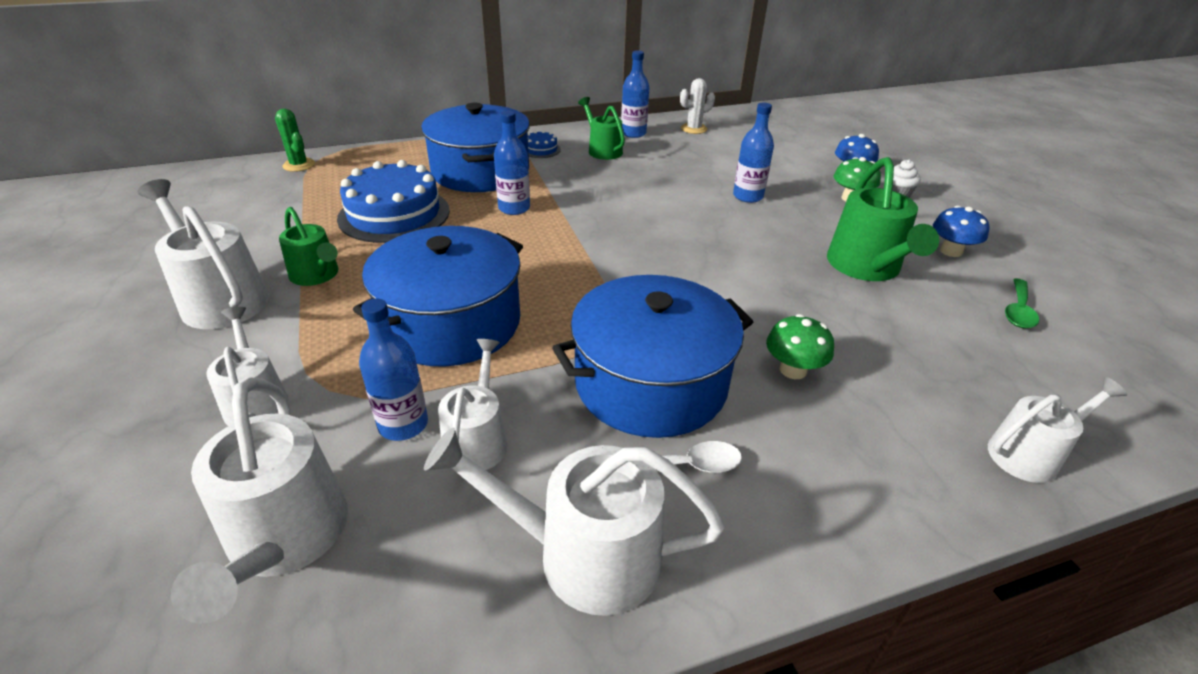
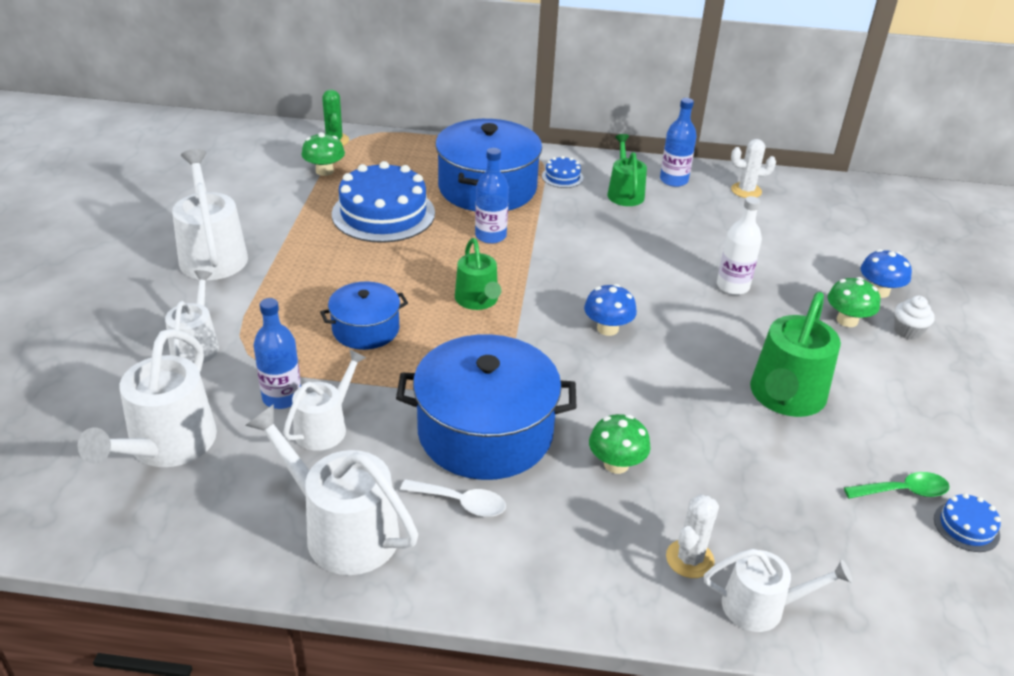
camera: 25 degrees right, 0 degrees up
green watering can [279,207,339,286] -> green watering can moved to [455,238,501,310]
blue pot [353,226,523,367] -> blue pot [320,281,408,350], size x0.55
blue bottle [733,102,774,203] -> white bottle [717,196,762,295]
blue mushroom [933,205,989,257] -> blue mushroom moved to [584,284,637,336]
green spoon [1005,279,1039,329] -> green spoon turned 150 degrees counterclockwise [844,472,950,499]
none -> green mushroom [301,132,345,176]
none -> white cactus [666,494,719,578]
none -> blue cake [934,493,1001,552]

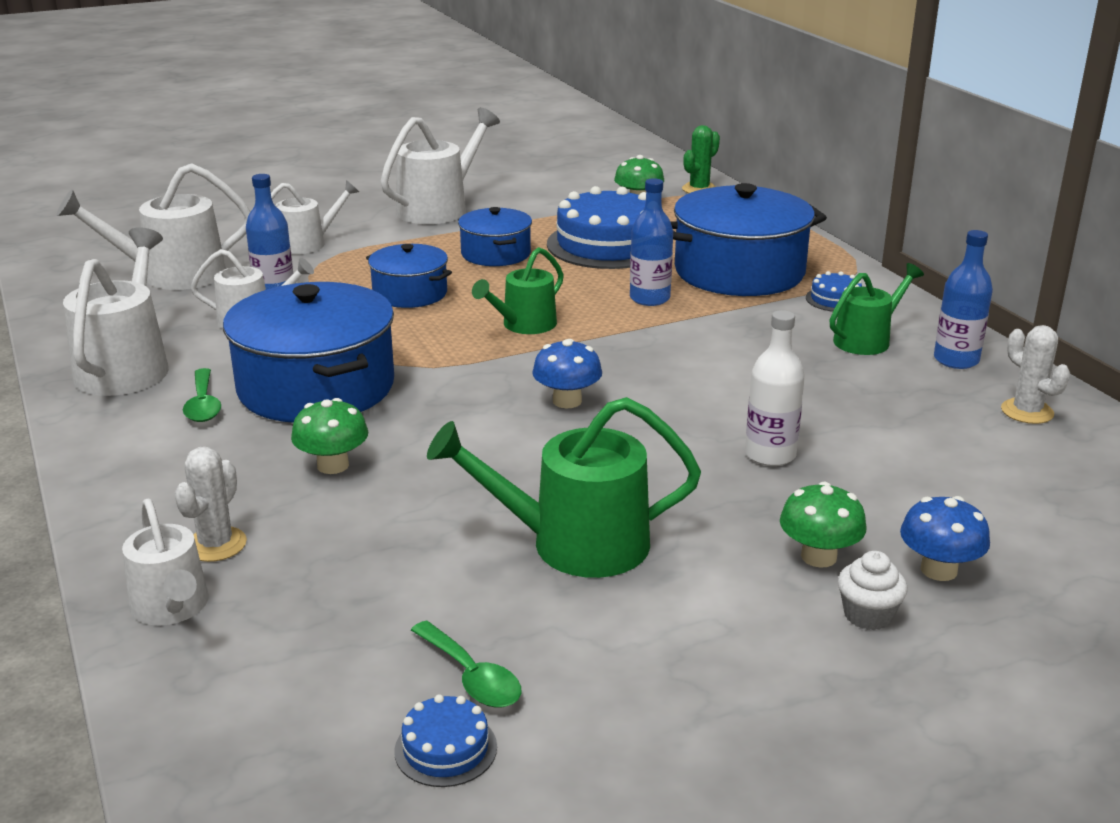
camera: 60 degrees right, 10 degrees down
white spoon [400,479,506,517] -> green spoon [183,368,221,422]
white cactus [666,494,719,578] -> white cactus turned 75 degrees counterclockwise [174,447,247,562]
none -> blue pot [458,207,532,266]

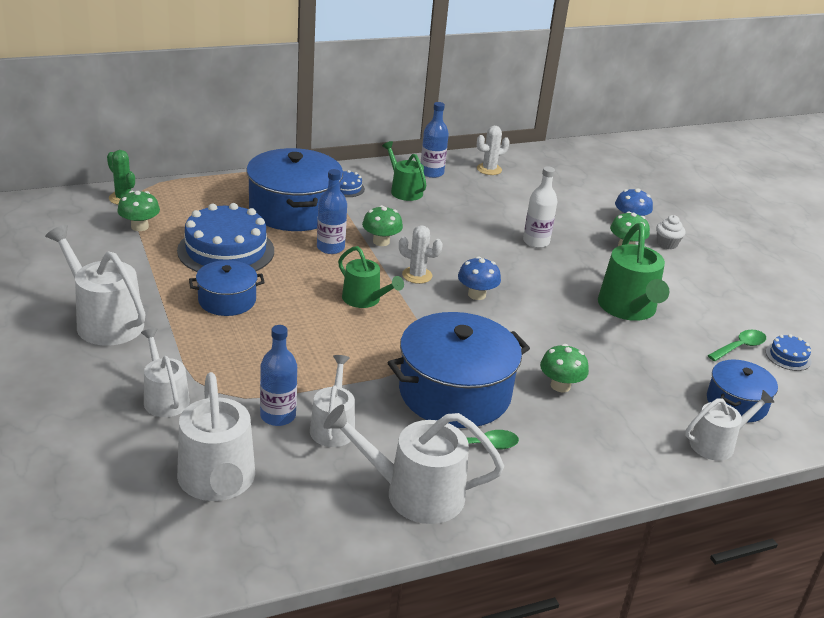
camera: 90 degrees left, 5 degrees up
white cactus [174,447,247,562] -> white cactus moved to [399,226,443,284]
blue pot [366,244,452,308] -> blue pot moved to [707,360,778,422]
none -> green mushroom [362,205,403,246]

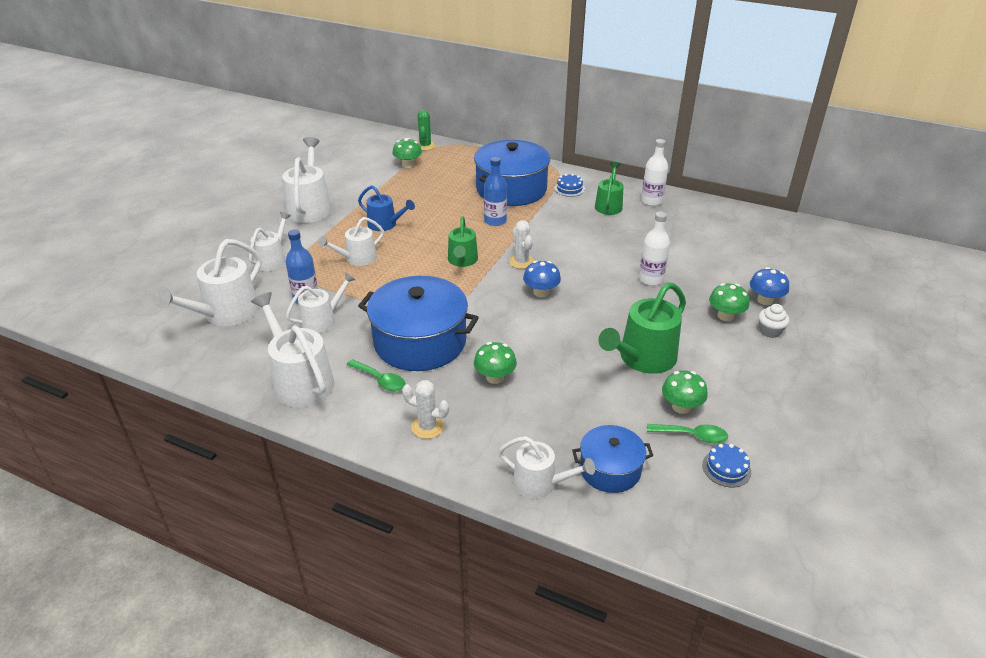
camera: 50 degrees right, 5 degrees up
blue cake [177,203,274,272] -> none
blue pot [189,260,265,316] -> blue watering can [358,186,415,231]
green mushroom [362,205,403,246] -> green mushroom moved to [662,370,708,414]
blue bottle [421,102,449,178] -> white bottle [641,139,668,206]
white cactus [477,126,510,175] -> white cactus moved to [402,380,449,439]
none -> white watering can [318,217,384,266]

